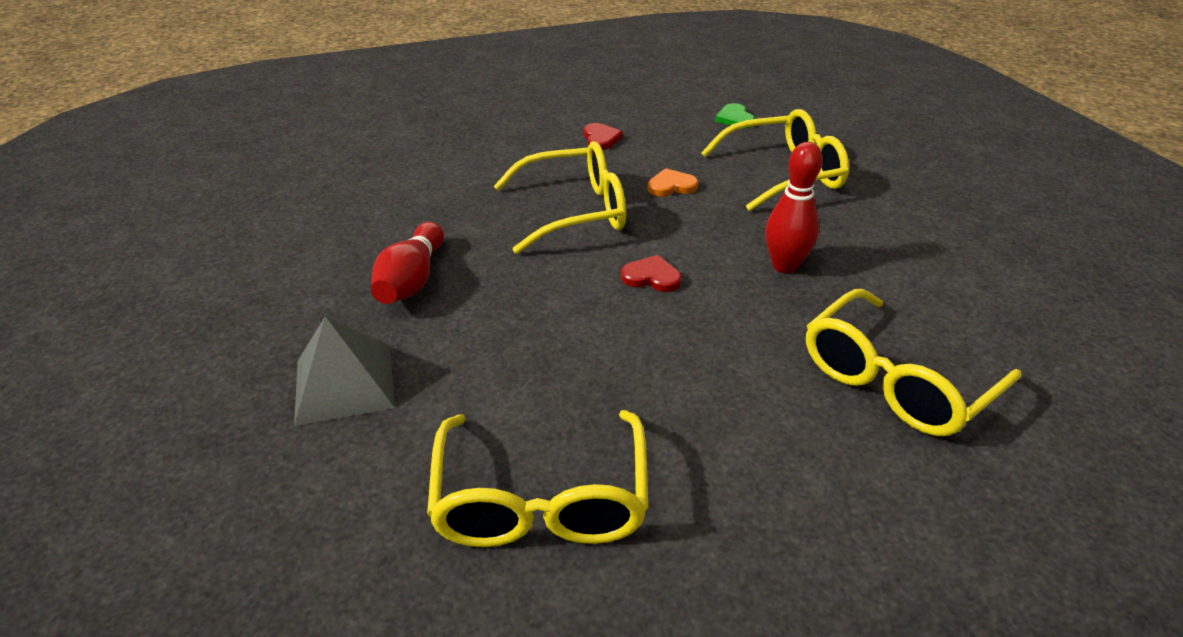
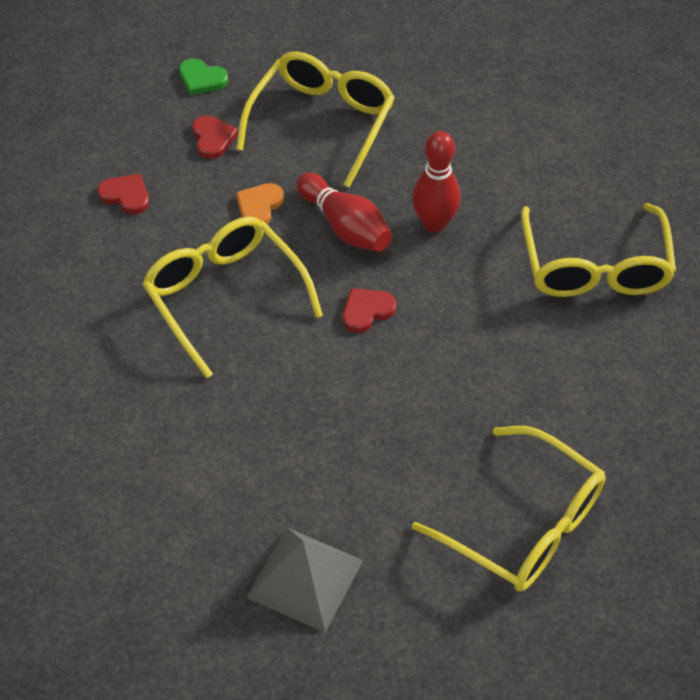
camera: 50 degrees left, 15 degrees up
red bowling pin [371,222,444,304] -> red bowling pin moved to [297,173,392,252]
yellow glasses [494,141,626,254] -> yellow glasses turned 60 degrees counterclockwise [142,216,323,379]
none -> red heart [192,115,238,159]

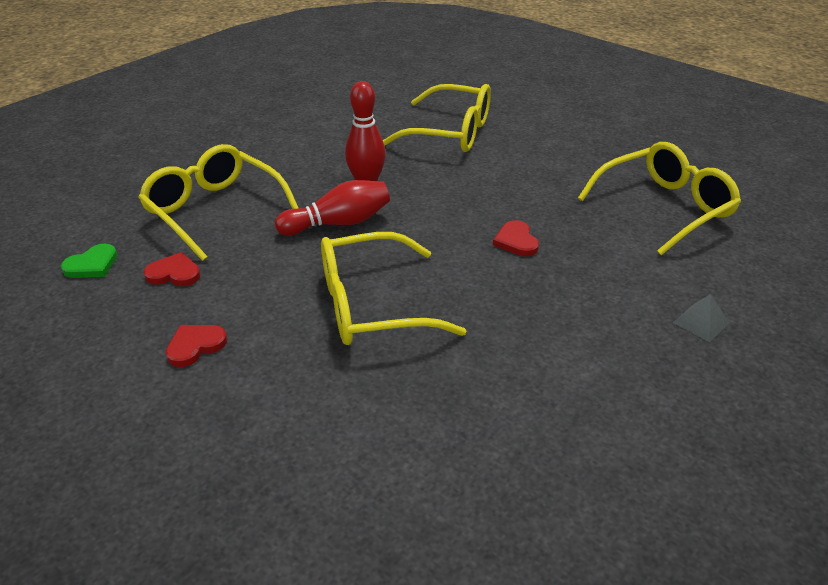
camera: 70 degrees left, 15 degrees down
orange heart [236,183,284,224] -> none
grey pyramid [246,527,363,632] -> grey pyramid [673,294,729,343], size x0.51
red heart [343,288,396,333] -> red heart moved to [493,220,539,256]

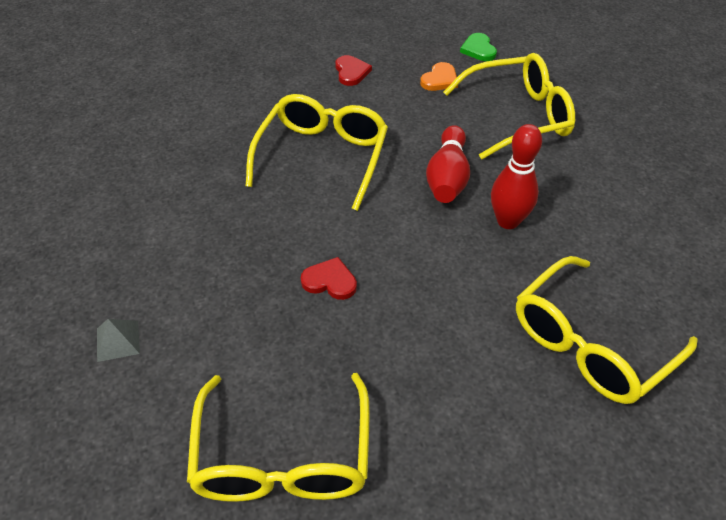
camera: 120 degrees right, 10 degrees up
red heart [143,252,201,286] -> orange heart [420,62,458,91]

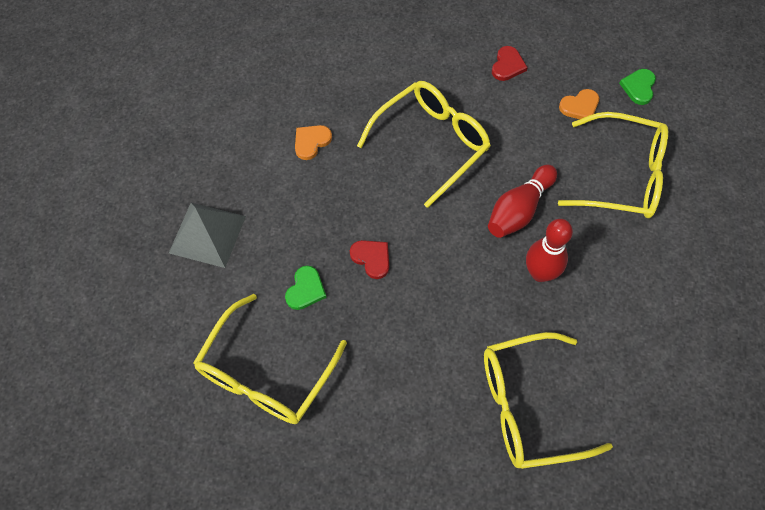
camera: 30 degrees right, 15 degrees up
grey pyramid [97,319,140,362] -> grey pyramid [169,203,246,268], size x1.96
none -> green heart [285,266,327,310]
none -> orange heart [295,125,332,160]

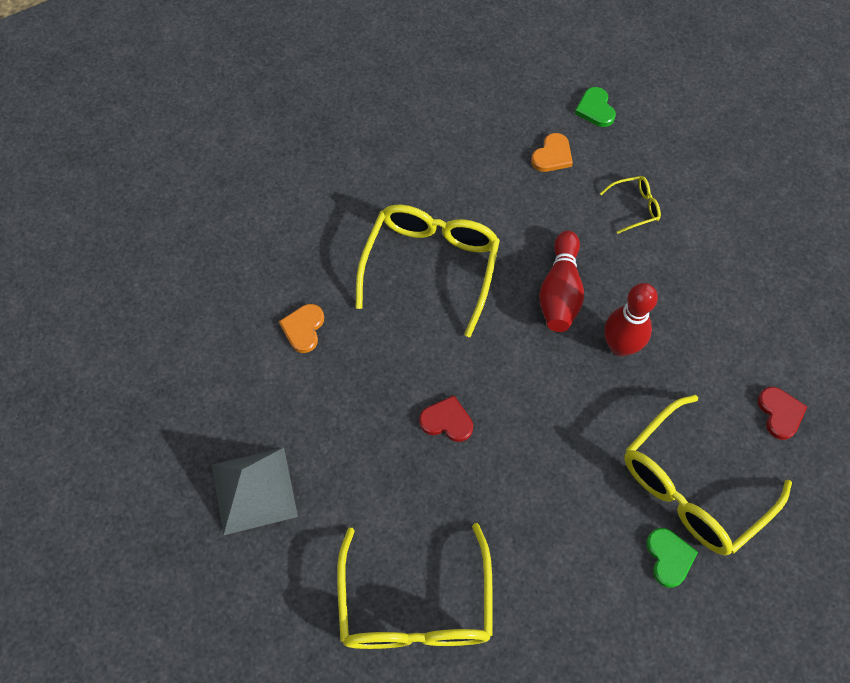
camera: 30 degrees left, 0 degrees up
green heart [285,266,327,310] -> green heart moved to [646,528,698,588]
red heart [492,46,528,81] -> red heart moved to [758,387,807,440]
yellow glasses [558,112,668,218] -> yellow glasses [600,176,661,234], size x0.44

